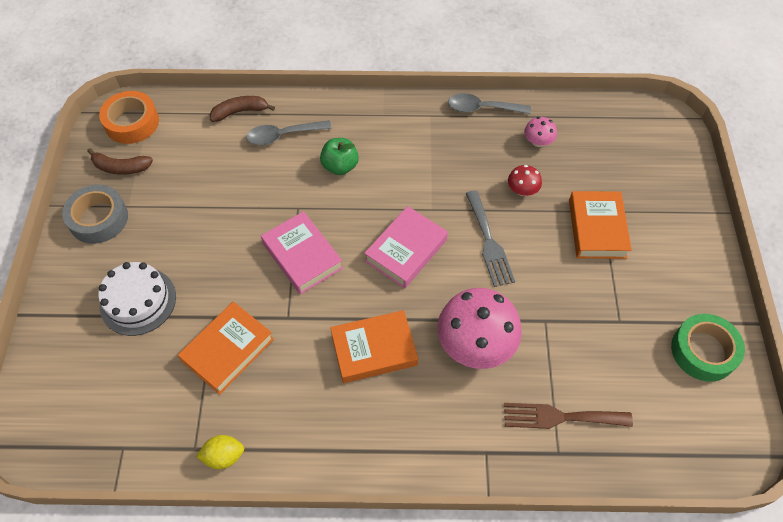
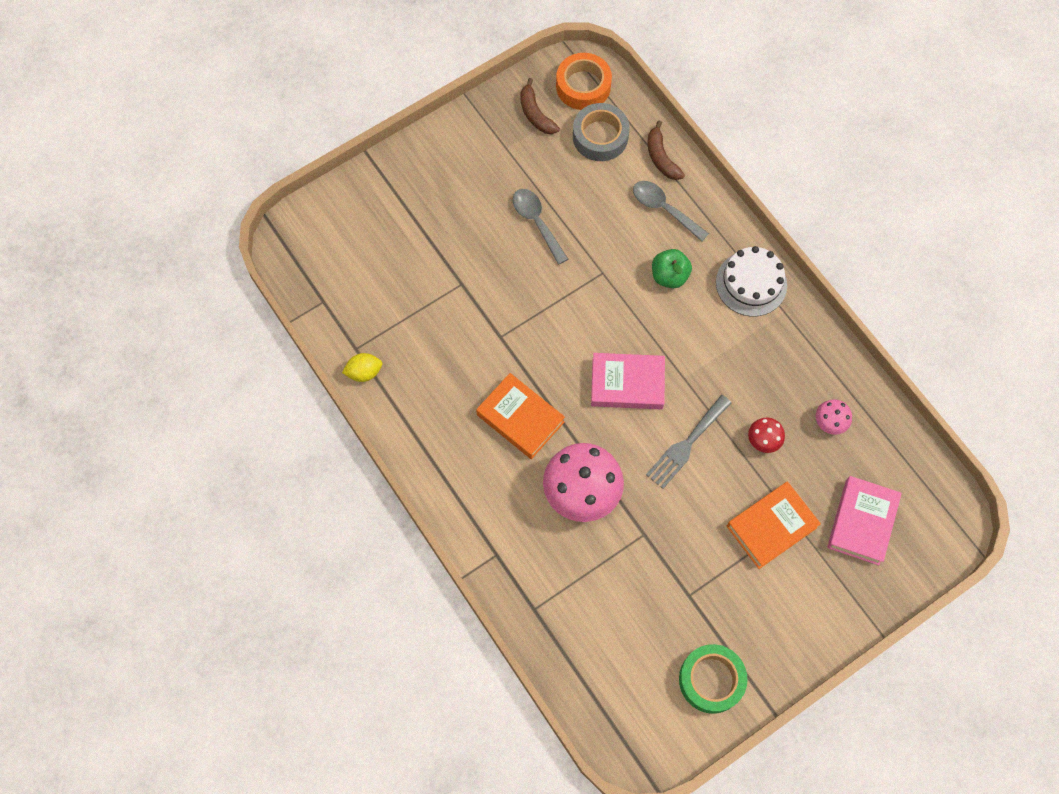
camera: 55 degrees right, 10 degrees up
grey tape [62,185,128,244] -> grey tape moved to [573,103,629,161]
white cake [98,262,176,336] -> white cake moved to [716,246,787,317]
orange book [178,302,274,395] -> none
yellow lemon [196,435,244,469] -> yellow lemon turned 60 degrees counterclockwise [342,353,382,382]
brown banana [210,96,275,122] -> brown banana turned 150 degrees counterclockwise [648,121,685,180]
pink book [261,211,343,294] -> pink book moved to [827,476,902,565]
grey spoon [448,93,531,114] -> grey spoon moved to [513,189,568,265]
brown fork [504,403,633,429] -> none

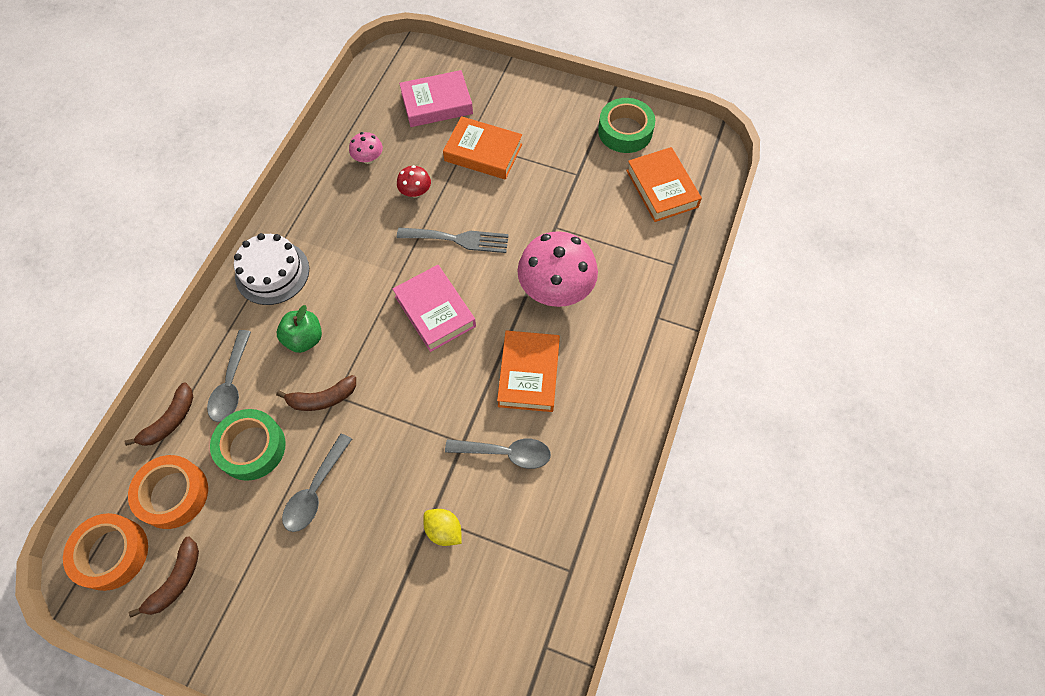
camera: 125 degrees left, 5 degrees down
yellow lemon [342,353,382,382] -> yellow lemon moved to [423,509,462,546]
grey tape [573,103,629,161] -> orange tape [128,455,208,529]
none -> green tape [210,409,286,481]
none -> brown banana [276,375,356,411]
none -> grey spoon [445,439,551,469]
none -> orange book [626,147,702,222]

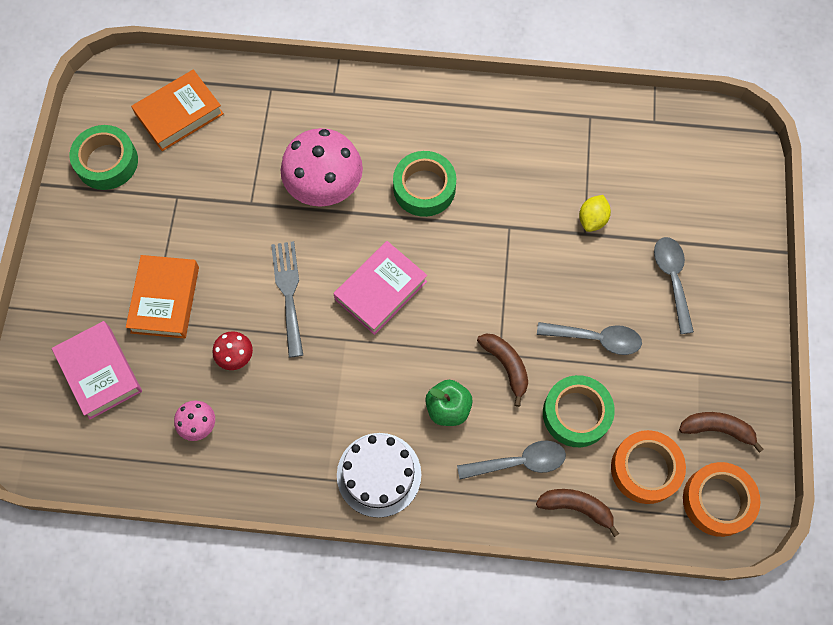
camera: 105 degrees left, 5 degrees up
grey spoon [445,439,551,469] -> grey spoon moved to [654,237,694,334]
orange book [497,330,560,412] -> green tape [393,151,456,217]

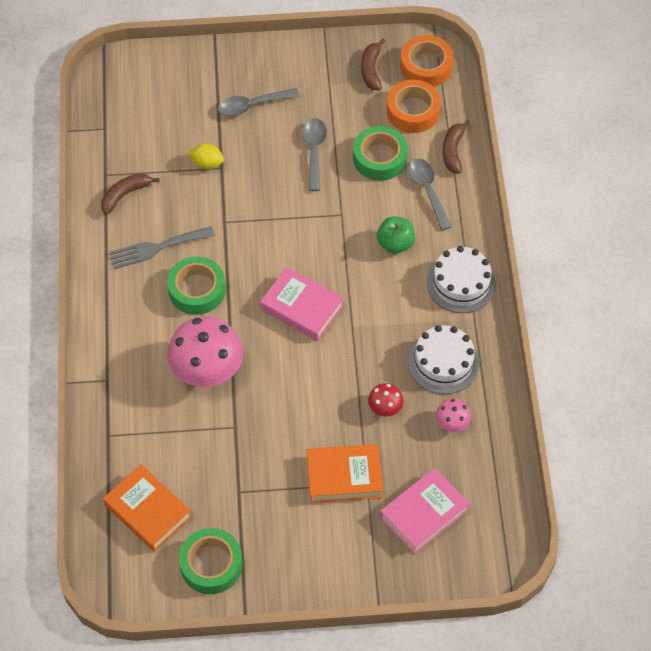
camera: 100 degrees left, 10 degrees down
grey fork [271,241,303,358] -> grey fork moved to [109,226,215,269]
brown banana [477,334,528,407] -> brown banana moved to [101,173,160,215]
none -> white cake [408,325,479,394]

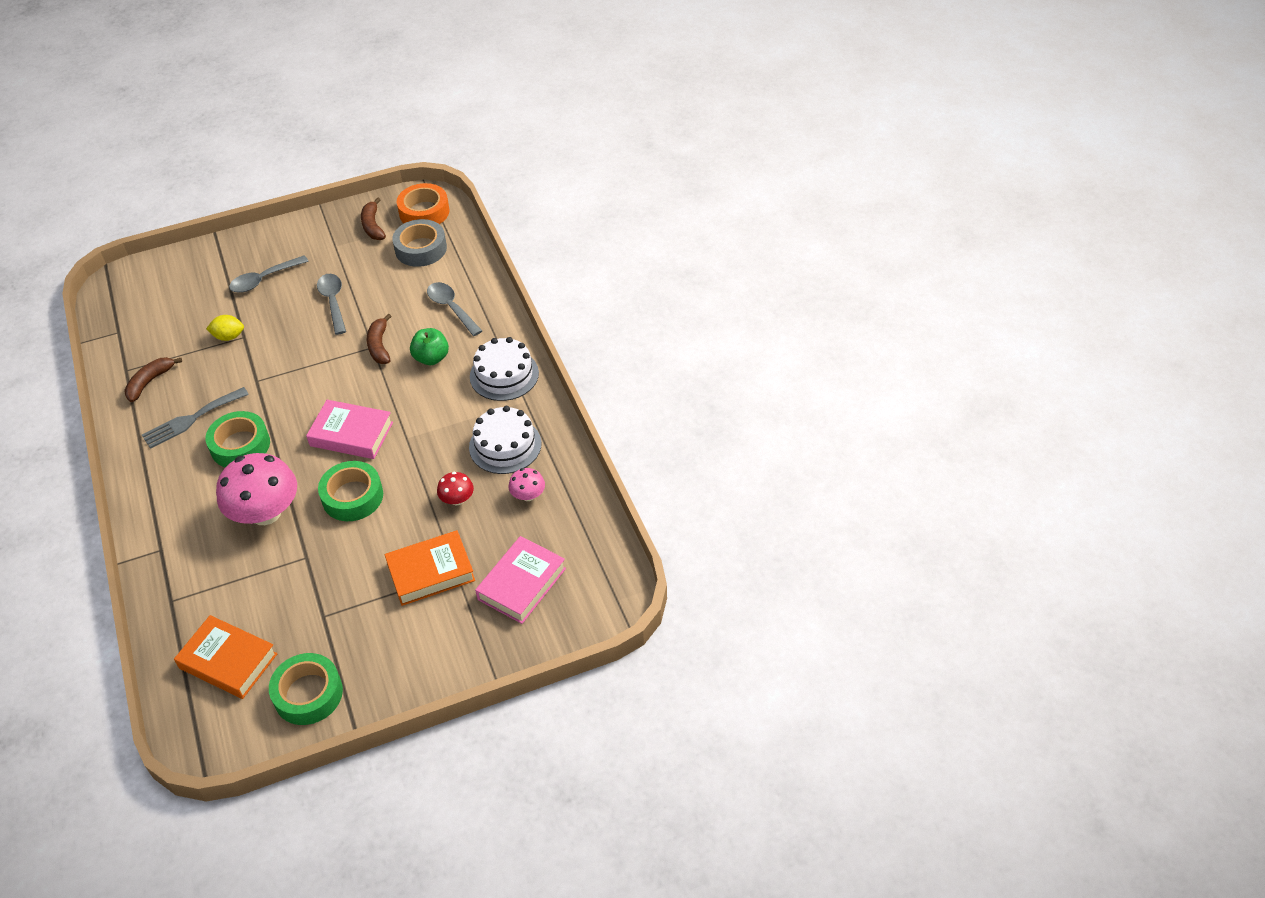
camera: 15 degrees left, 10 degrees down
green tape [353,126,408,181] -> green tape moved to [318,461,383,521]
orange tape [387,79,441,133] -> grey tape [392,219,447,267]
brown banana [443,120,471,174] -> brown banana moved to [367,314,391,364]

